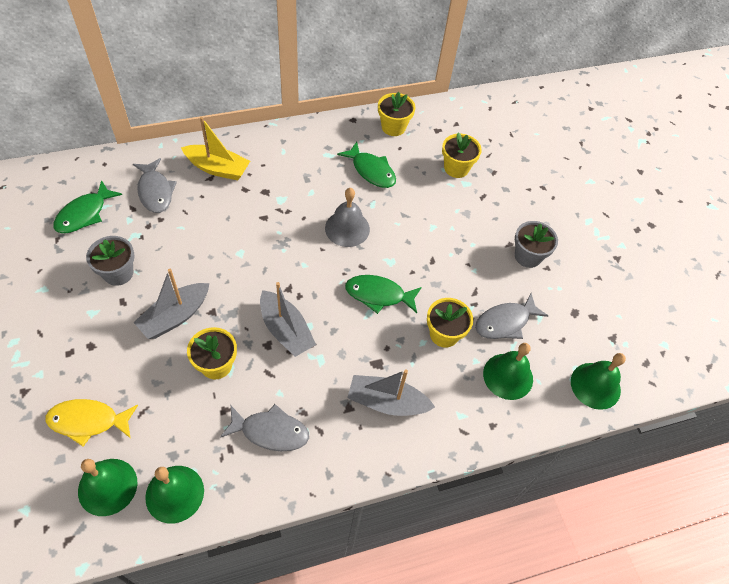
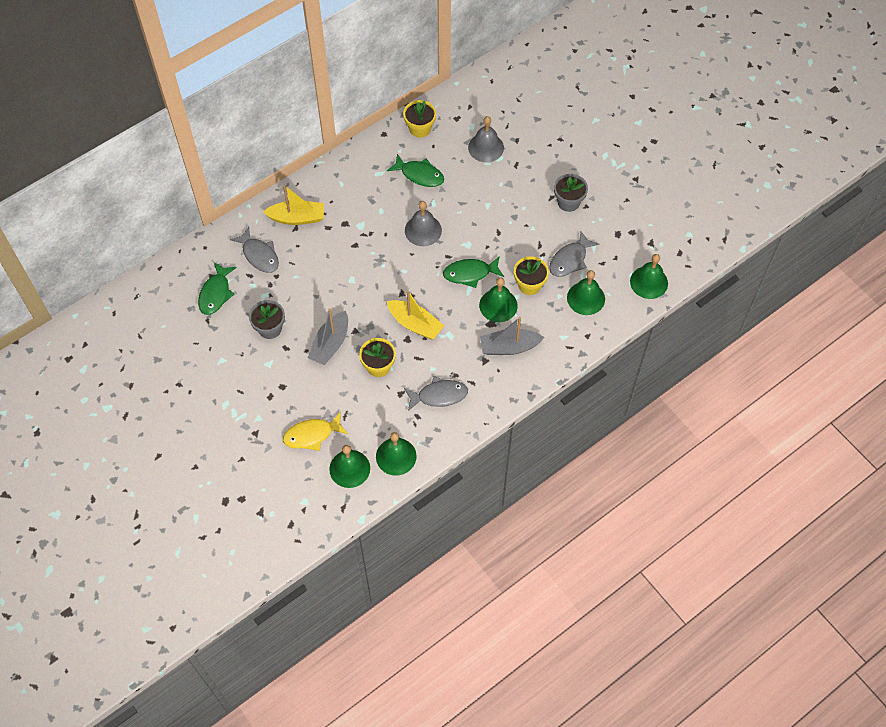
camera: 15 degrees left, 5 degrees up
grey boat [260,282,316,357] -> yellow boat [387,290,444,340]
yellow flower pot [442,132,482,178] -> grey bell [468,116,504,162]
none -> green bell [479,277,518,322]

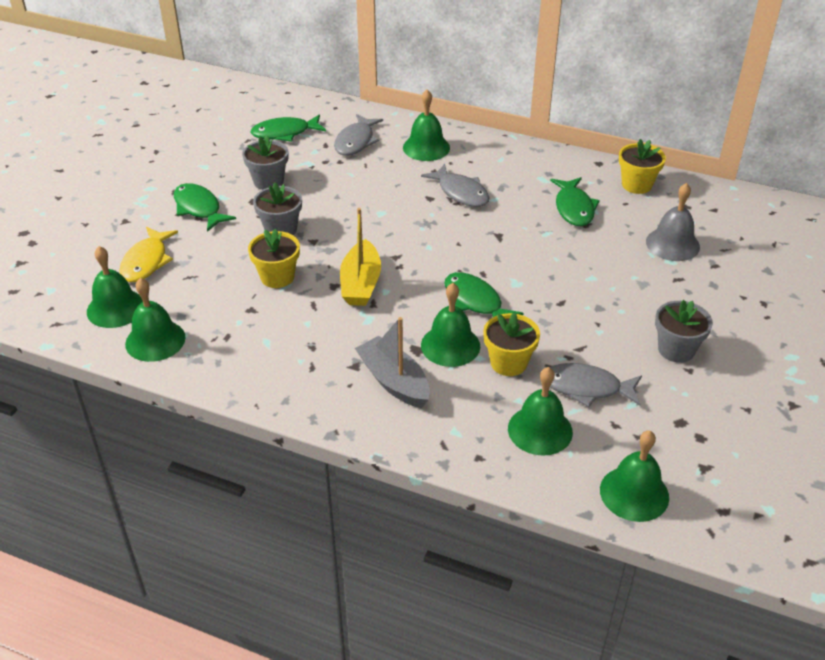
camera: 60 degrees right, 20 degrees down
yellow boat [263,185,324,225] -> green bell [403,89,450,161]
yellow fish [283,411,348,451] -> yellow fish turned 120 degrees counterclockwise [119,227,178,282]
grey boat [308,308,348,365] -> grey flower pot [253,182,302,235]
grey fish [404,376,468,411] -> grey fish moved to [421,164,490,207]
grey bell [405,201,442,246] -> none
none -> green fish [174,183,236,232]

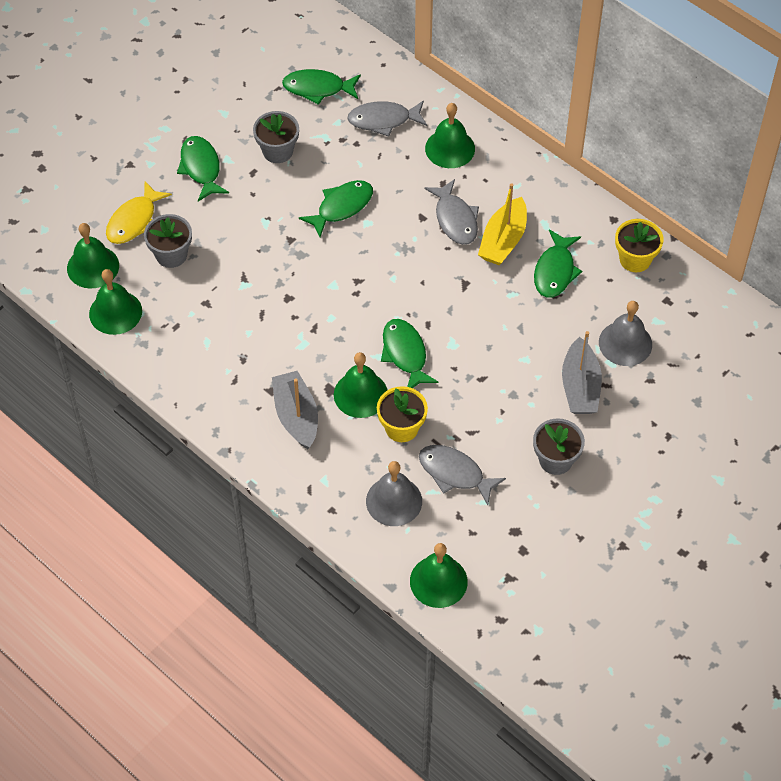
camera: 20 degrees right, 15 degrees up
yellow flower pot [248,229,300,288] -> none
grey flower pot [253,182,302,235] -> grey flower pot moved to [144,214,192,268]
grey fish [334,114,383,156] -> grey fish turned 45 degrees clockwise [347,101,427,137]
yellow boat [340,208,381,306] -> yellow boat moved to [478,183,527,265]
green bell [508,367,573,456] -> grey bell [366,461,422,526]
none -> green fish [299,180,373,237]
none -> grey boat [562,331,602,414]

